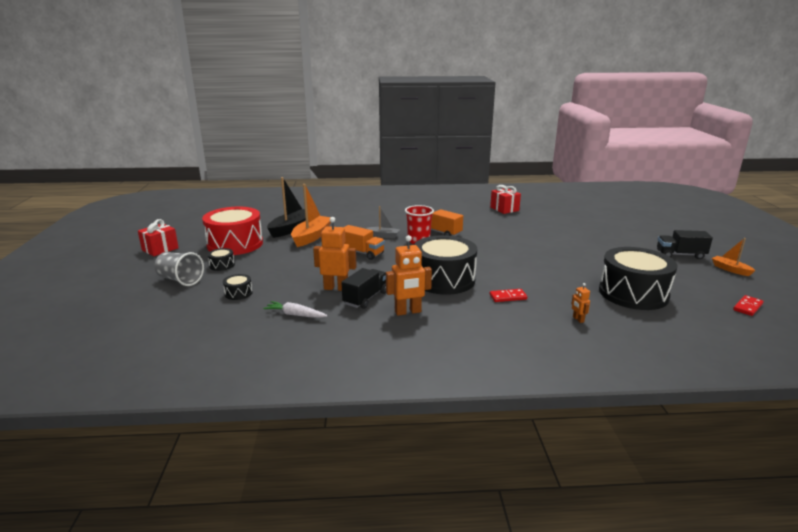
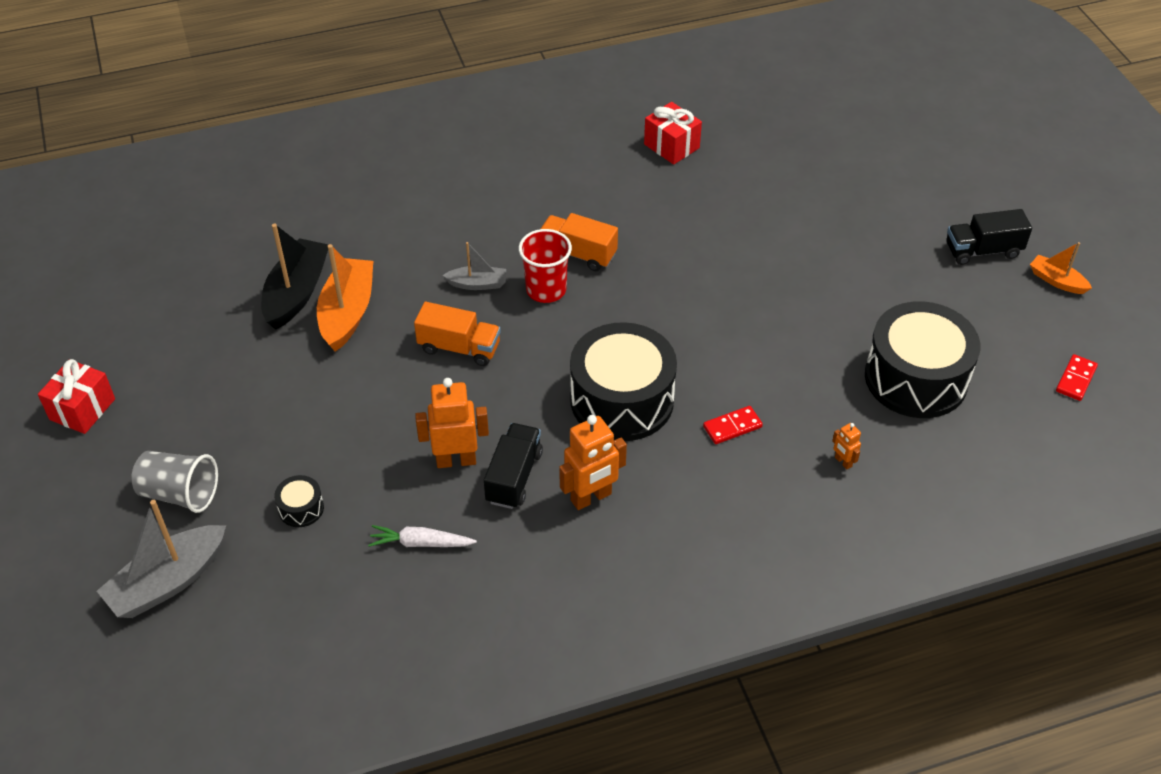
camera: 15 degrees left, 25 degrees up
red drum [202,206,263,255] -> none
black drum [208,248,235,271] -> none
none -> grey boat [97,500,226,618]

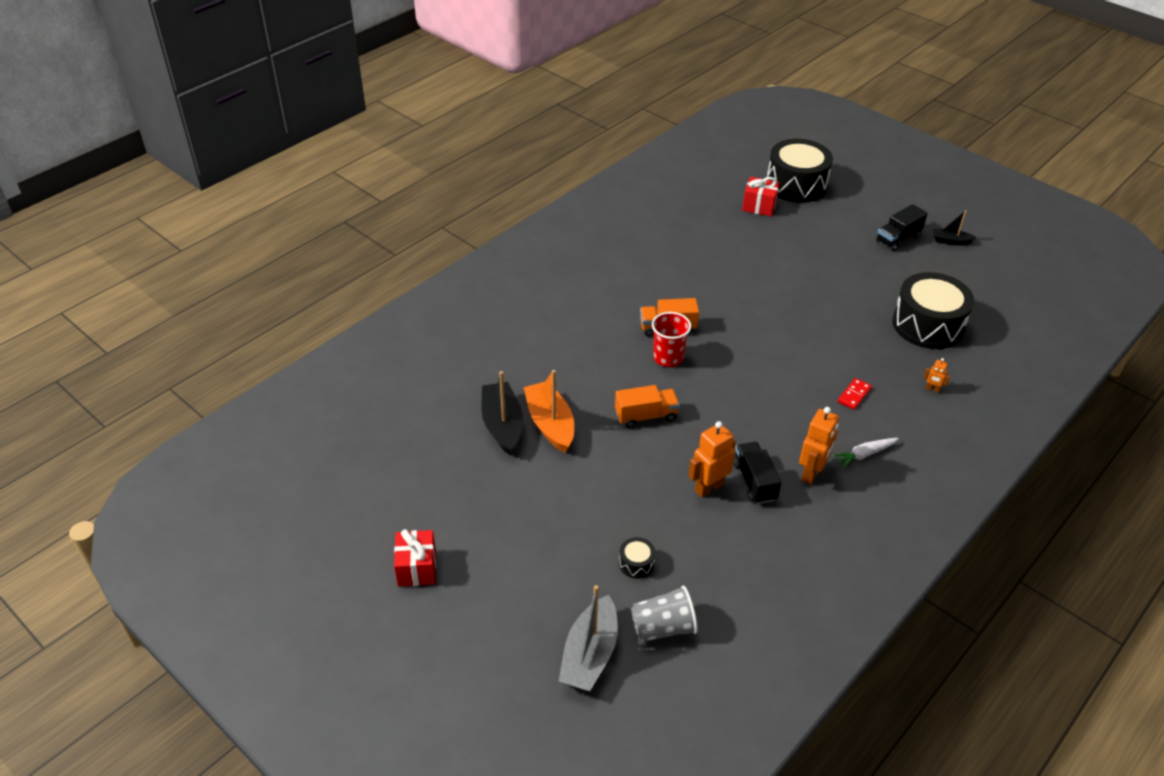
camera: 30 degrees left, 5 degrees down
grey cup [131,451,218,513] -> grey cup moved to [631,585,698,642]
white carrot [368,525,477,547] -> white carrot moved to [832,438,899,468]
grey boat [442,242,506,290] -> none
black drum [570,322,677,441] -> black drum moved to [767,139,833,203]
red gift [644,102,702,165] -> red gift moved to [742,177,780,216]
orange boat [1030,242,1092,294] -> black boat [933,210,977,245]
red domino [1056,354,1098,401] -> none

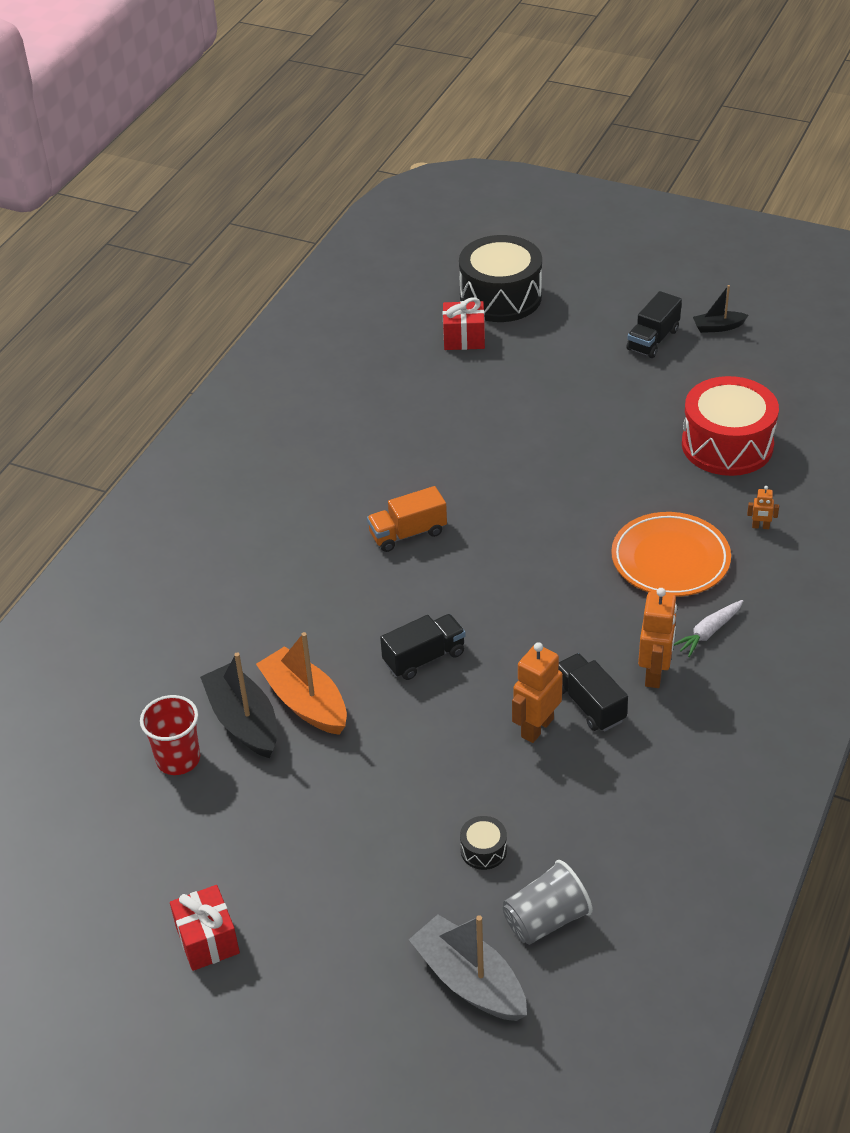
camera: 15 degrees left, 0 degrees up
grey boat [558,585,618,691] -> grey boat turned 135 degrees clockwise [409,915,527,1021]
orange truck [615,385,680,428] -> black truck [380,614,466,680]
red cup [652,312,691,367] -> red cup moved to [140,695,200,775]
red domino [838,378,872,410] -> orange plate [611,512,731,597]
black drum [892,272,974,349] -> red drum [682,376,779,476]

